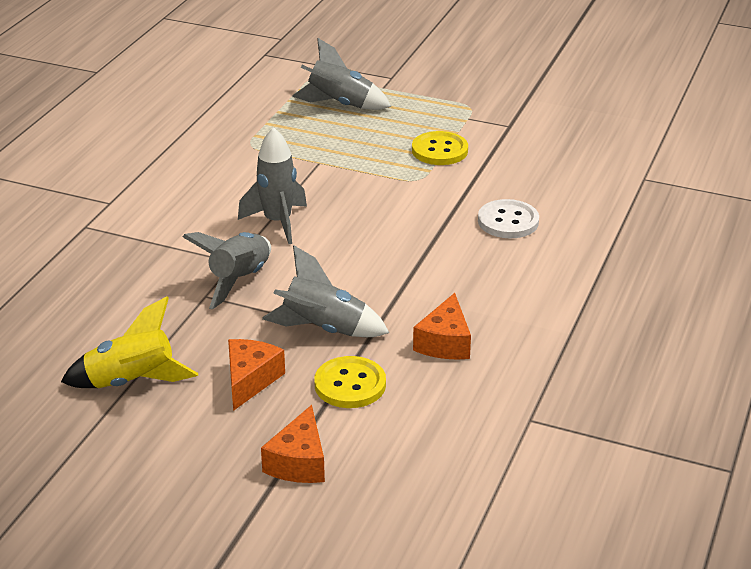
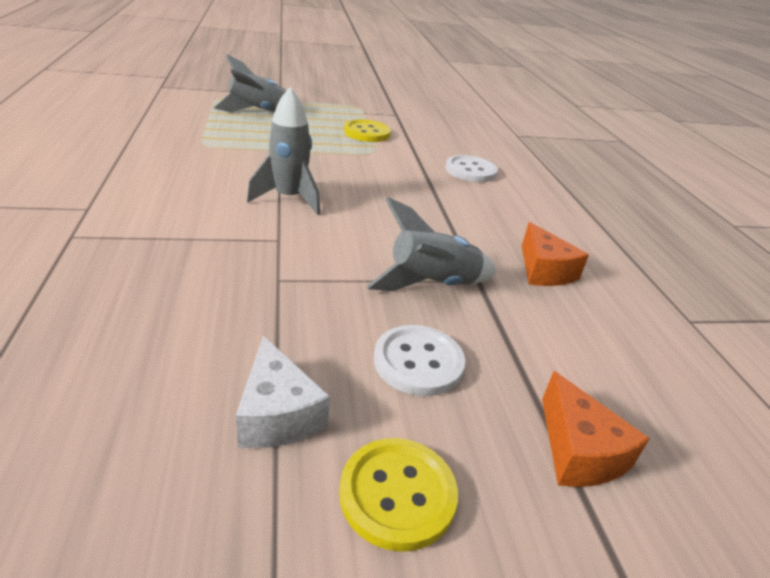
camera: 35 degrees left, 0 degrees up
yellow rocket [61,296,198,388] -> white cheese [236,336,330,448]
grey rocket [183,232,271,310] -> none
orange cheese [228,339,285,411] -> white button [374,325,465,396]
yellow button [314,356,386,408] -> yellow button moved to [339,438,458,552]

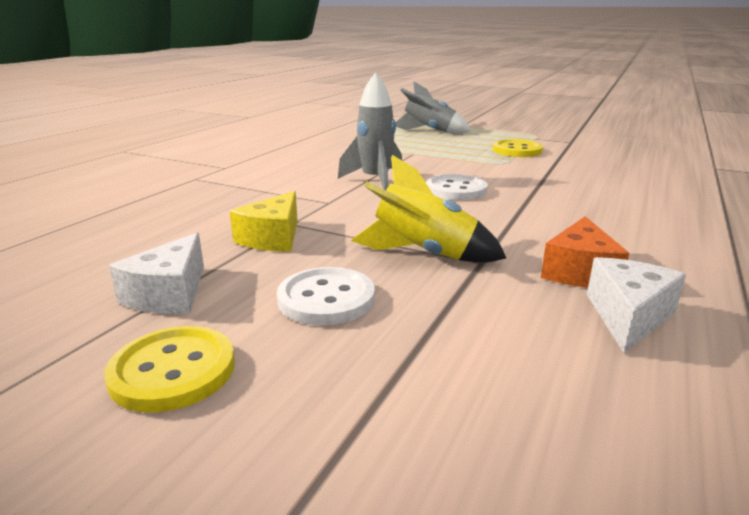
camera: 40 degrees right, 10 degrees down
grey rocket [366,197,497,291] -> yellow rocket [351,155,506,263]
white button [446,155,498,182] -> white button moved to [426,174,488,200]
orange cheese [542,371,650,487] -> none
none -> yellow cheese [230,191,298,252]
none -> white cheese [587,257,686,353]

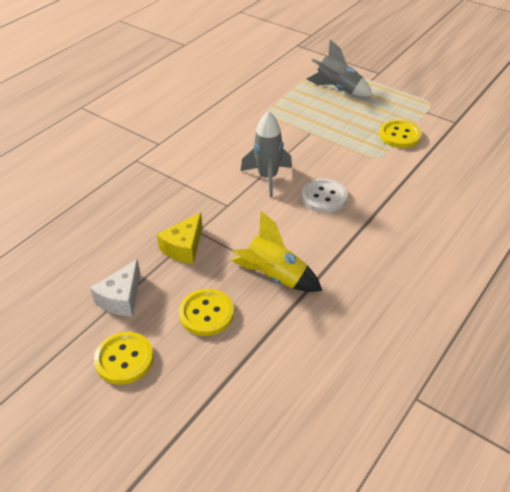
camera: 10 degrees right, 20 degrees up
white button [277,267,375,325] -> yellow button [179,289,234,336]
orange cheese [541,216,629,288] -> none
white cheese [587,257,686,353] -> none

